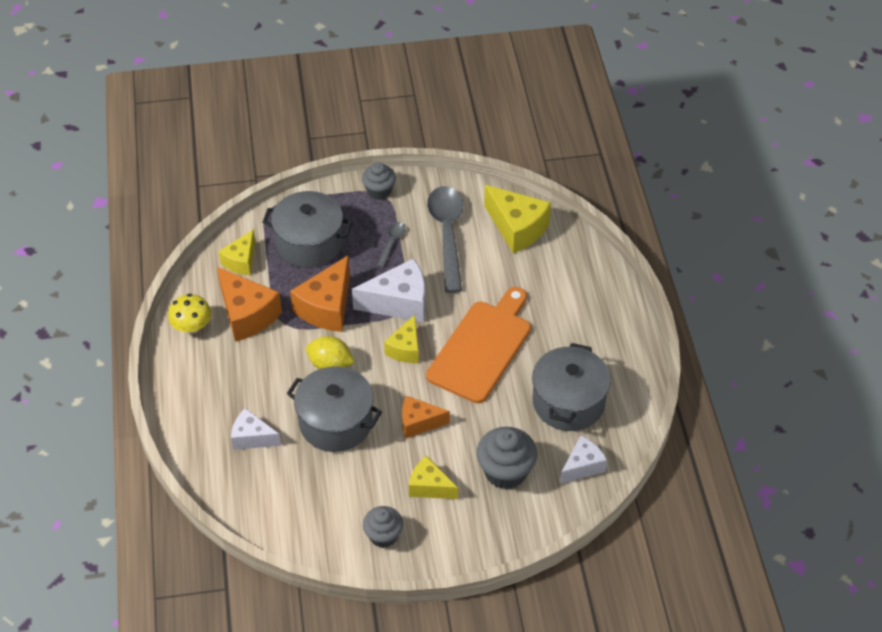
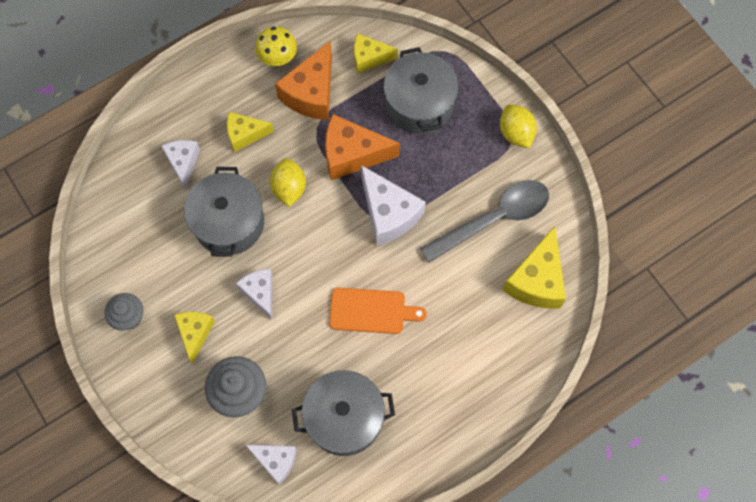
camera: 65 degrees right, 20 degrees up
grey cupcake [362,162,396,200] -> yellow lemon [500,104,537,148]
grey spoon [377,222,405,267] -> none
yellow cheese [384,315,419,363] -> yellow cheese moved to [227,112,274,152]
orange cheese [402,396,450,438] -> white cheese [236,269,272,320]
orange cutting board [426,287,531,403] -> orange cutting board [329,288,427,334], size x0.63

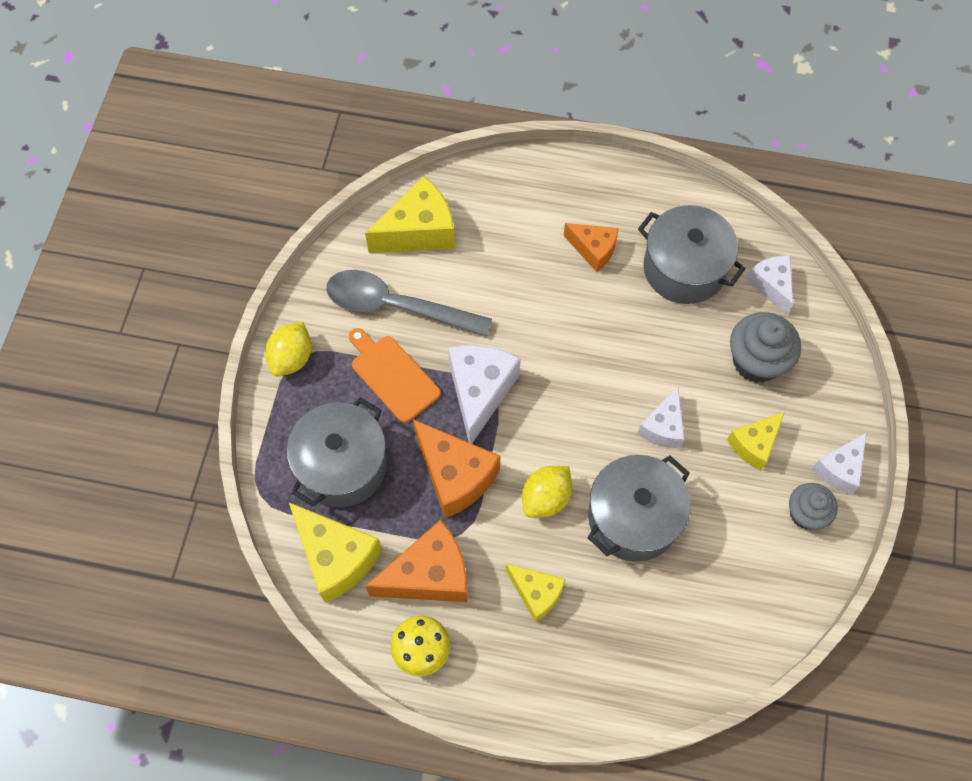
camera: 135 degrees left, 5 degrees down
white cheese [161,140,200,190] -> white cheese moved to [812,432,867,495]
orange cutting board [329,288,427,334] -> orange cutting board moved to [349,328,441,423]
yellow cheese [354,33,398,74] -> yellow cheese [289,502,382,603], size x1.62
none -> orange cheese [563,223,619,272]

